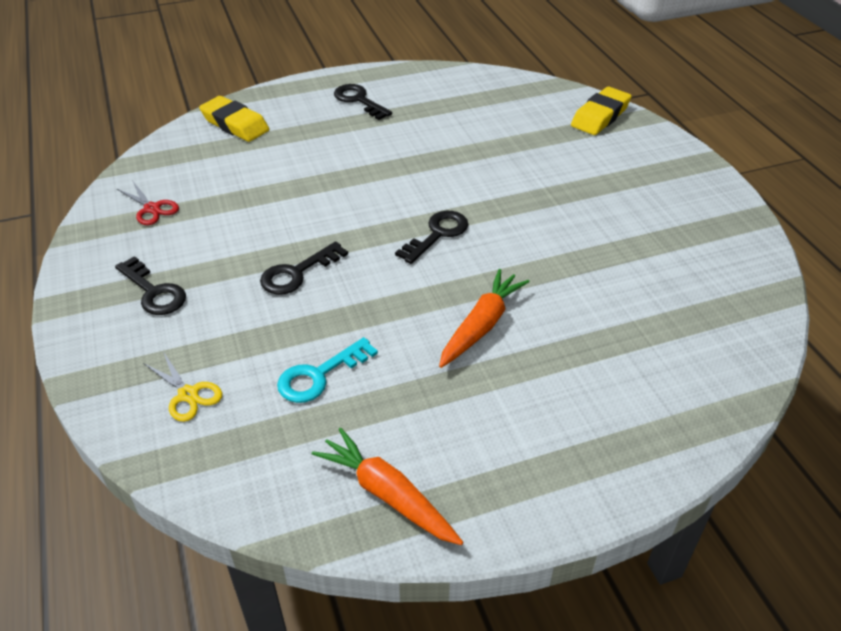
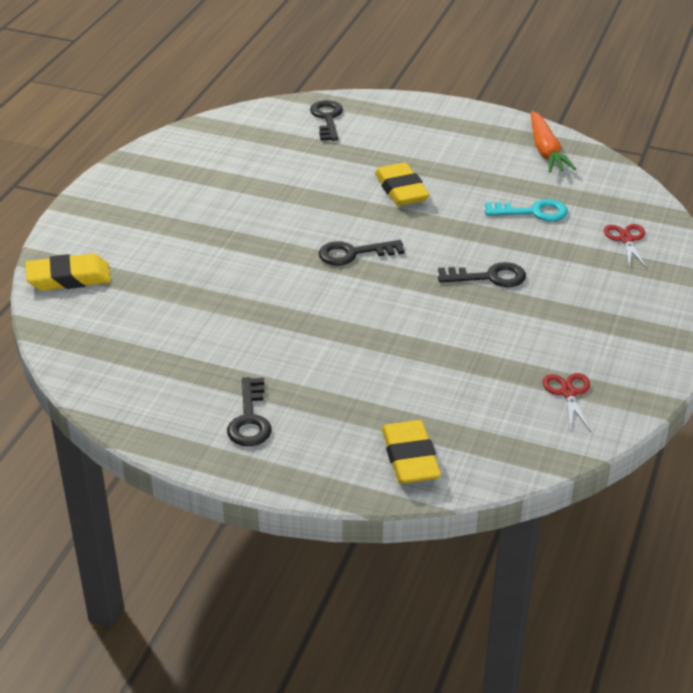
camera: 140 degrees left, 5 degrees down
black key [115,256,186,315] -> black key moved to [310,100,343,141]
yellow scissors [143,351,223,422] -> red scissors [604,224,647,269]
orange carrot [439,269,530,368] -> yellow eraser [375,163,429,206]

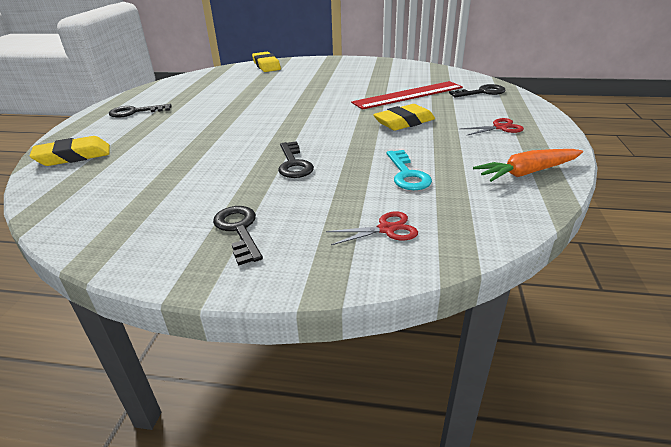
camera: 80 degrees right, 5 degrees down
black key [319,240,405,265] -> black key moved to [213,206,263,266]
red scissors [543,373,591,432] -> red scissors moved to [460,118,524,136]
none -> red ruler [351,81,463,110]

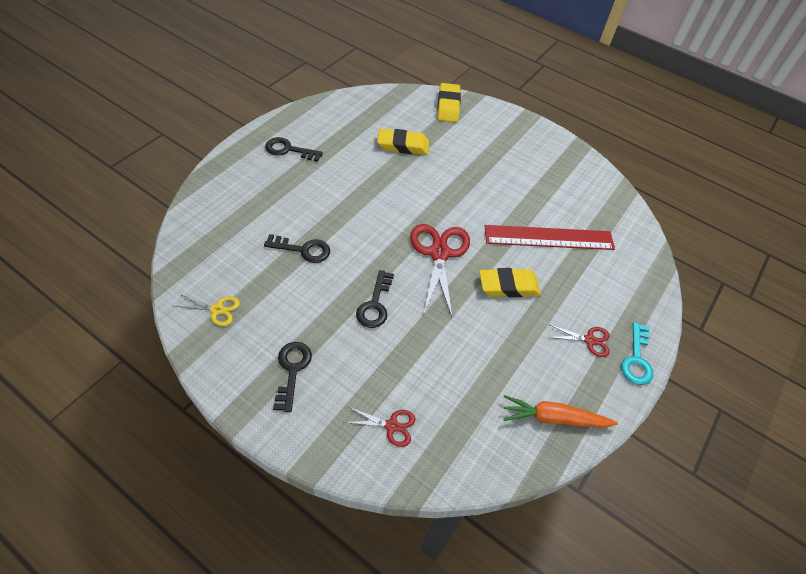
camera: 20 degrees right, 20 degrees up
yellow eraser [30,136,110,166] -> yellow eraser moved to [377,129,429,155]
turquoise key [386,150,432,190] -> turquoise key moved to [621,322,653,385]
black key [449,84,506,97] -> black key moved to [264,234,330,263]
none -> yellow scissors [173,294,240,326]
none -> red scissors [410,224,470,317]

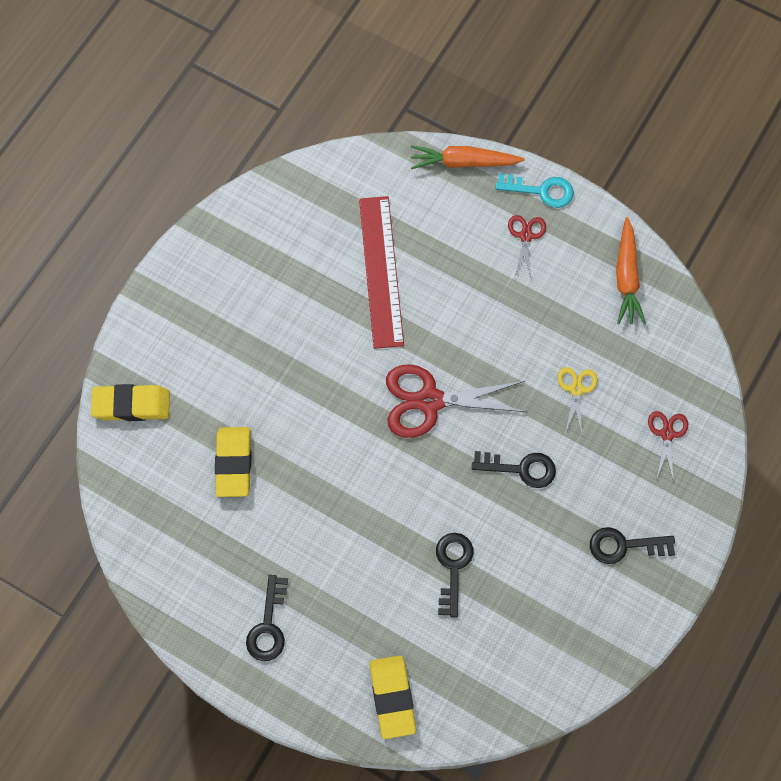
camera: 90 degrees left, 15 degrees up
yellow scissors [173,294,240,326] -> yellow scissors moved to [558,367,598,434]
yellow eraser [479,268,541,297] -> yellow eraser moved to [370,655,416,739]
none -> orange carrot [411,145,525,169]

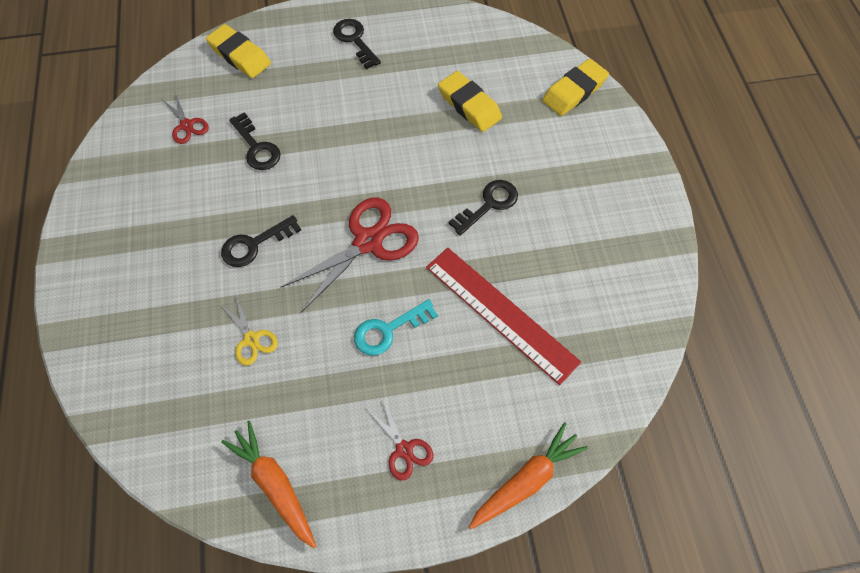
camera: 140 degrees right, 5 degrees down
turquoise key [495,173,574,208] -> turquoise key moved to [354,299,438,356]
black key [590,527,675,564] -> black key moved to [448,180,518,235]
red scissors [648,411,688,483] -> red scissors moved to [163,92,209,144]

